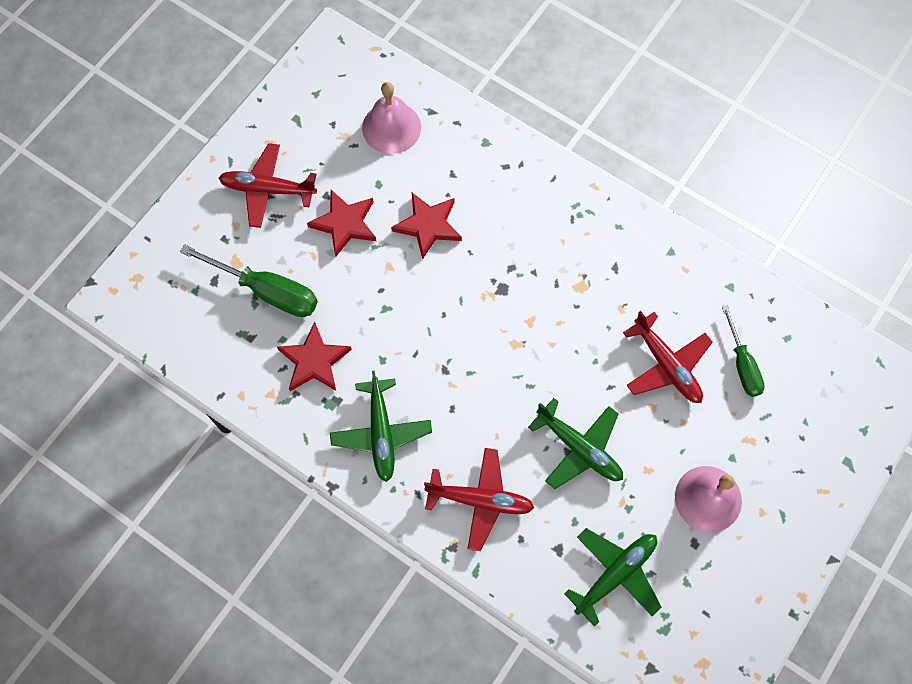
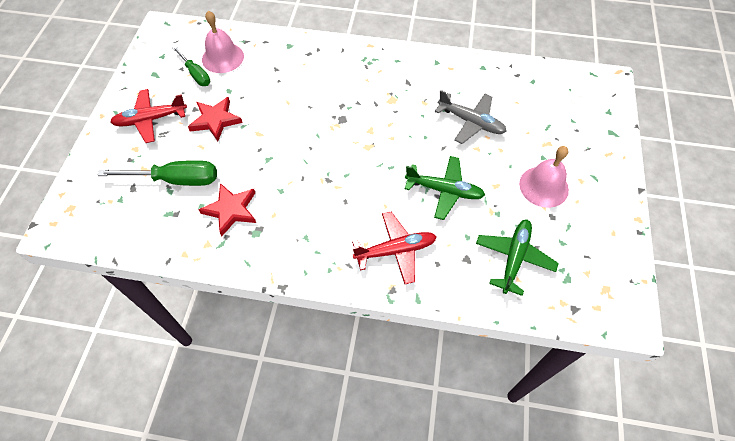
camera: 25 degrees left, 10 degrees down
green plane [330,371,432,482] -> none
red star [391,193,462,260] -> none
red plane [623,311,713,403] -> grey plane [435,90,507,144]
green screwdriver [722,305,765,397] -> green screwdriver moved to [172,46,210,86]

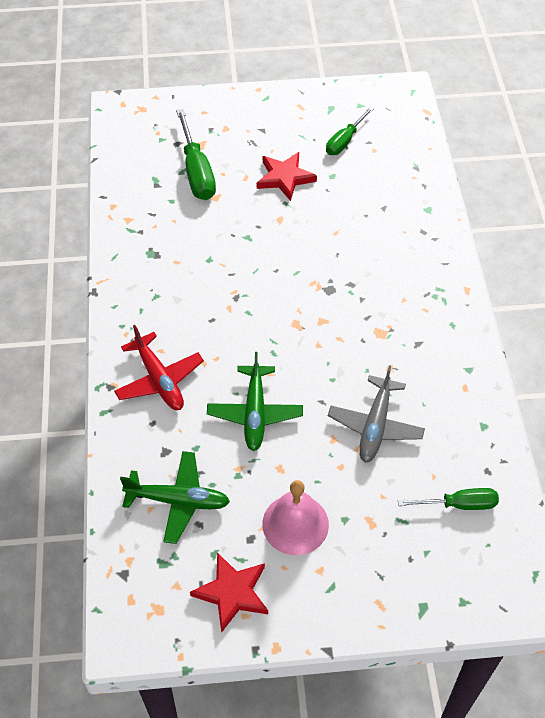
camera: 75 degrees right, 5 degrees down
red plane [110,89,187,143] -> none
red star [198,183,256,236] -> red star moved to [190,552,268,633]
pink bell [202,11,244,73] -> none
none -> green screwdriver [398,488,499,510]

